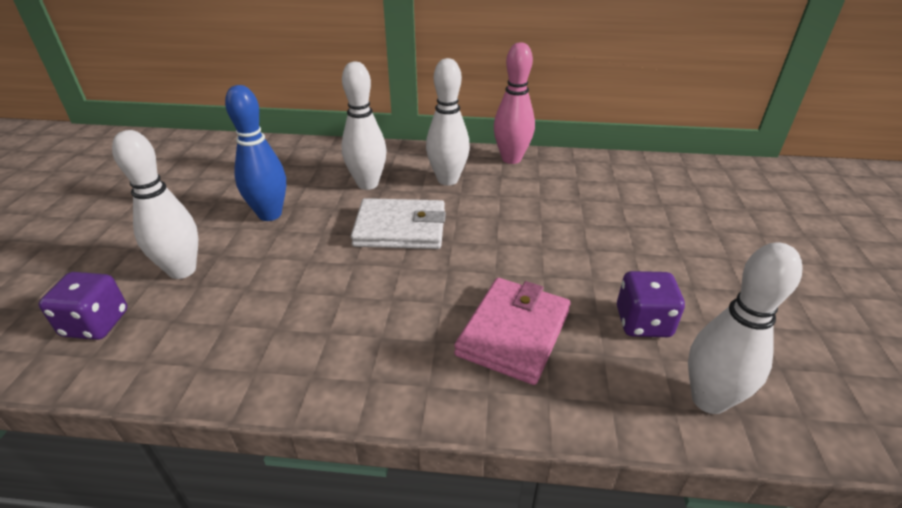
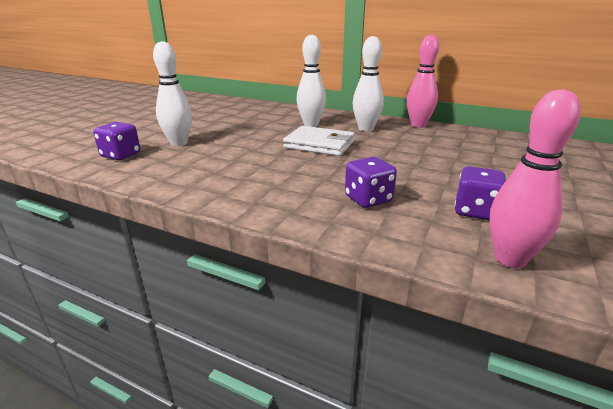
camera: 20 degrees right, 10 degrees down
blue bowling pin [225,85,286,221] -> none
pink wallet [454,278,571,385] -> purple dice [345,157,397,208]
white bowling pin [688,242,802,414] -> pink bowling pin [490,89,581,268]

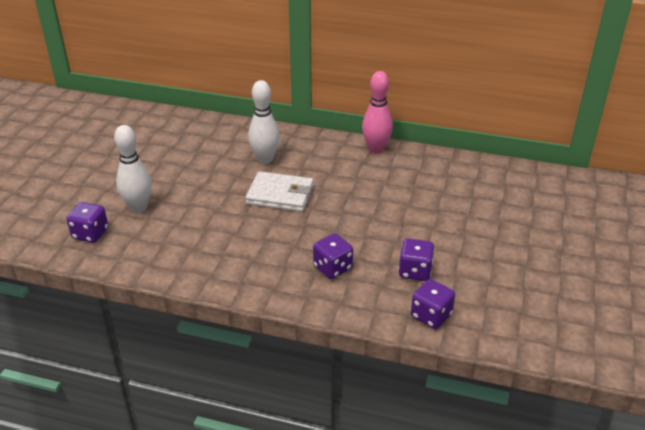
camera: 10 degrees left, 10 degrees up
white bowling pin [353,36,384,132] -> none
pink bowling pin [490,89,581,268] -> purple dice [411,279,455,329]

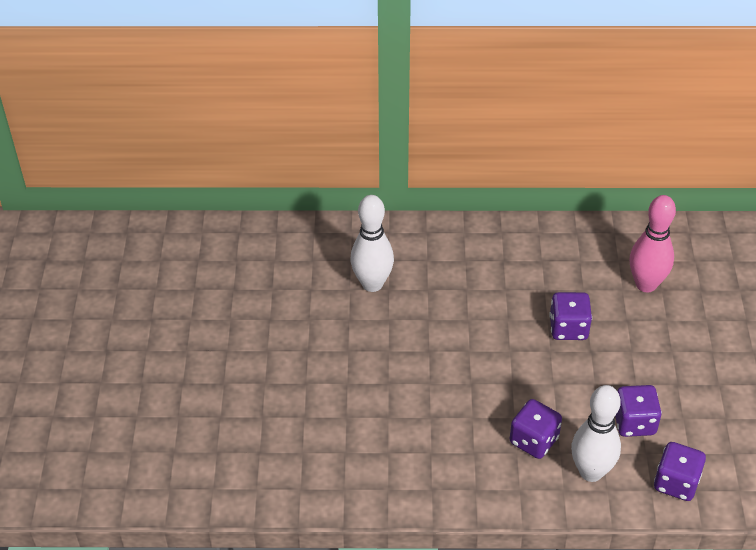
camera: 15 degrees left, 10 degrees up
purple dice [67,202,108,243] -> purple dice moved to [549,292,592,340]
white bowling pin [114,125,152,213] -> white bowling pin moved to [571,385,621,482]
white wallet [246,171,314,212] -> none
pink bowling pin [362,71,393,154] -> pink bowling pin moved to [630,195,676,292]

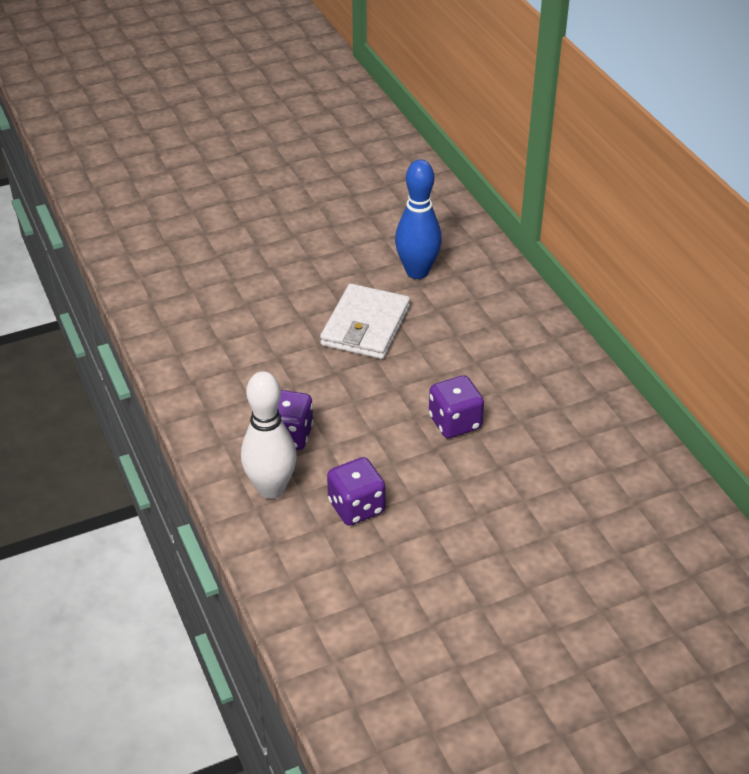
camera: 65 degrees right, 5 degrees down
white bowling pin [350,195,394,292] -> blue bowling pin [395,159,442,279]
pink bowling pin [630,195,676,292] -> none
purple dice [654,442,706,501] -> none
none -> white wallet [320,284,410,359]

